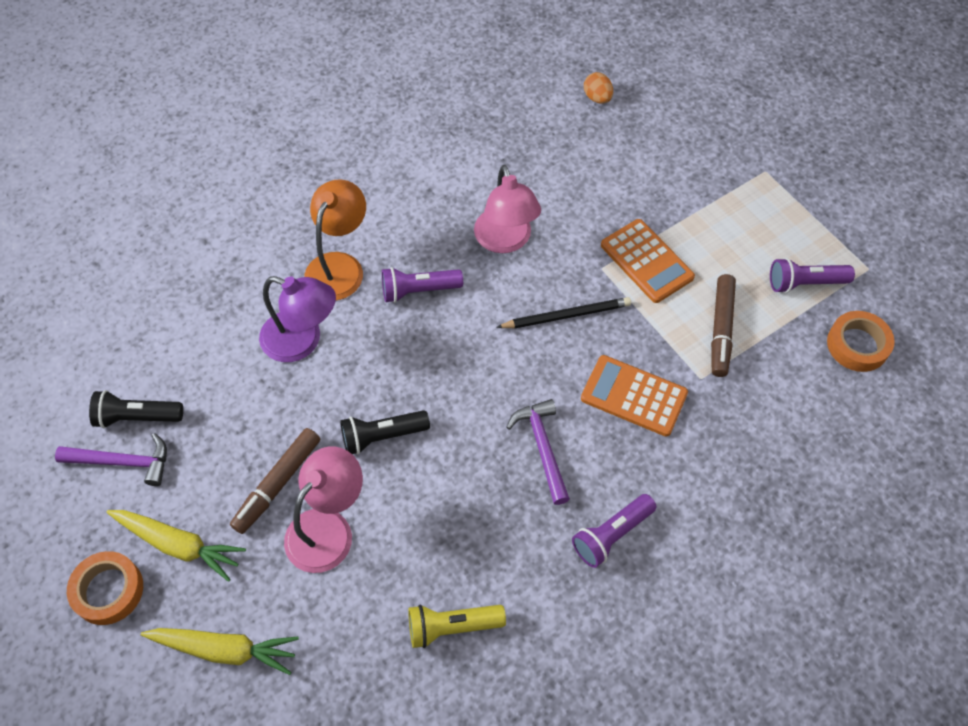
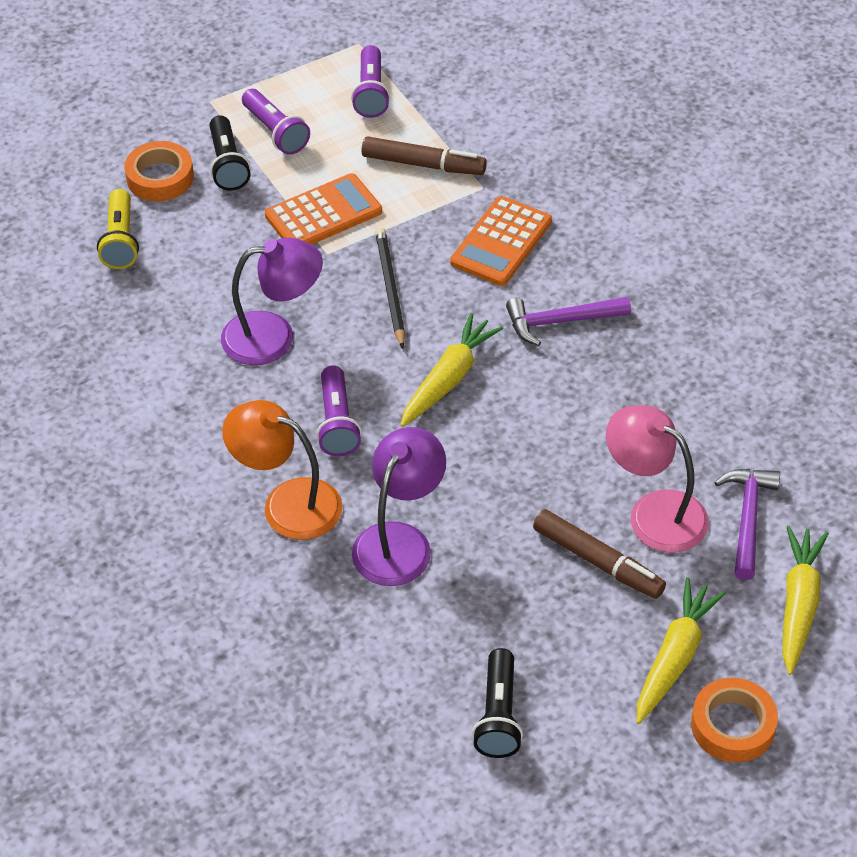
camera: 85 degrees left, 10 degrees down
purple hammer [55,433,167,486] -> purple hammer moved to [714,469,780,580]
black flashlight [340,410,430,455] -> black flashlight moved to [209,115,251,191]
yellow flashlight [408,605,506,648] -> yellow flashlight moved to [97,189,139,269]
pink lamp [474,165,541,253] -> purple lamp [221,238,323,365]
purple flashlight [572,494,656,568] -> purple flashlight moved to [242,89,310,155]
orange egg [584,72,613,104] -> none
orange tape [827,311,895,372] -> orange tape moved to [124,141,194,201]
none -> yellow carrot [400,313,503,427]

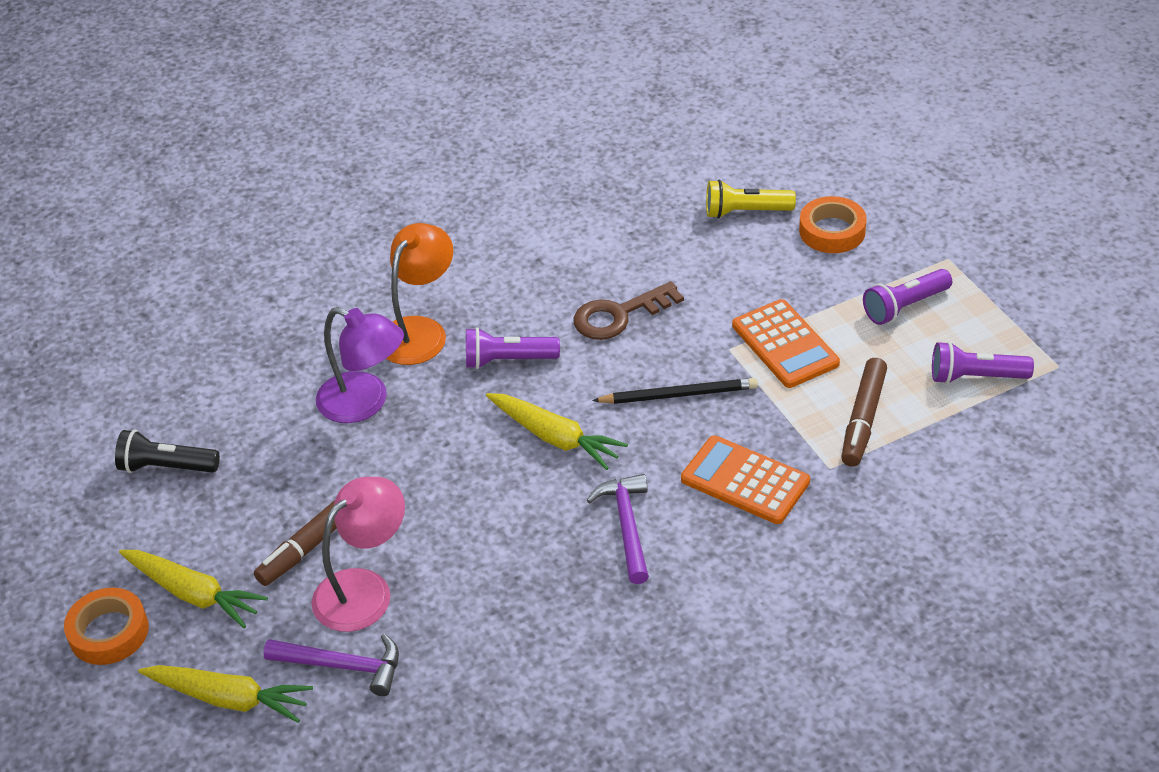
camera: 95 degrees right, 5 degrees down
black flashlight [209,115,251,191] -> none
purple lamp [221,238,323,365] -> brown key [574,281,684,340]

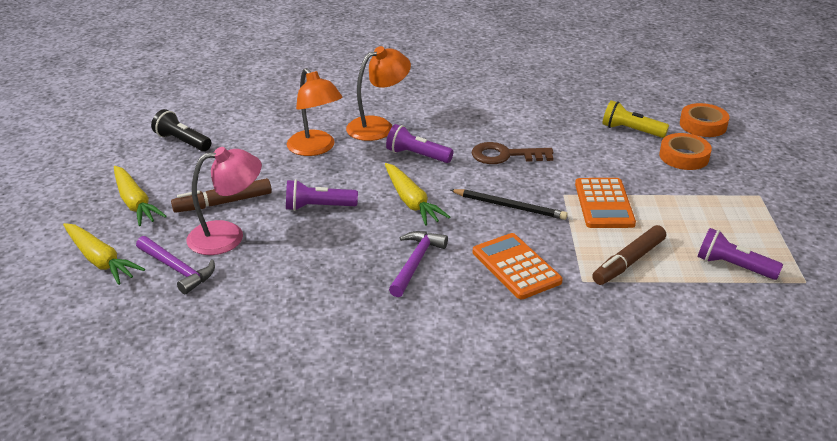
camera: 25 degrees right, 10 degrees down
orange tape [64,588,149,665] -> orange tape moved to [680,103,729,137]
purple lamp [316,307,404,423] -> orange lamp [287,68,343,156]
purple flashlight [863,269,952,325] -> purple flashlight moved to [286,179,358,211]

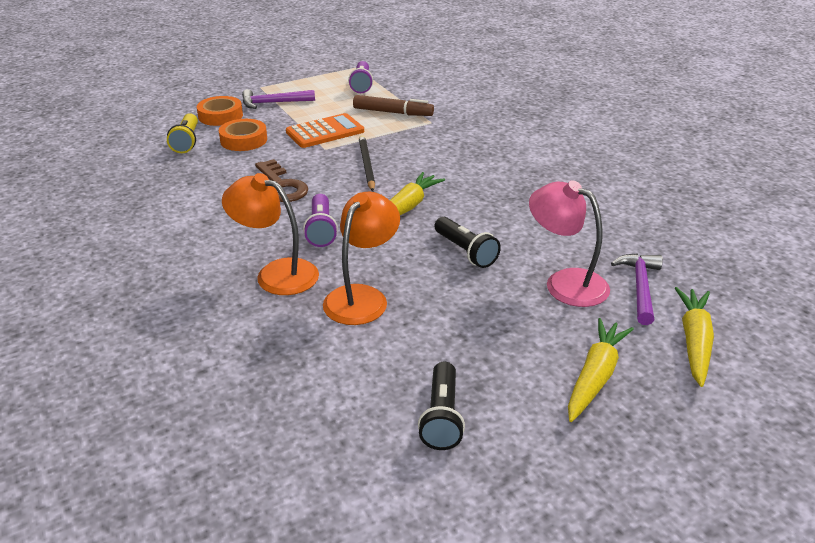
camera: 120 degrees left, 0 degrees up
brown marker [171,178,272,213] -> none
purple flashlight [286,179,358,211] -> black flashlight [434,217,501,268]
purple hammer [389,231,448,297] -> purple hammer moved to [242,89,315,109]
orange calculator [473,233,563,299] -> none
orange tape [680,103,729,137] -> orange tape moved to [219,119,267,151]

